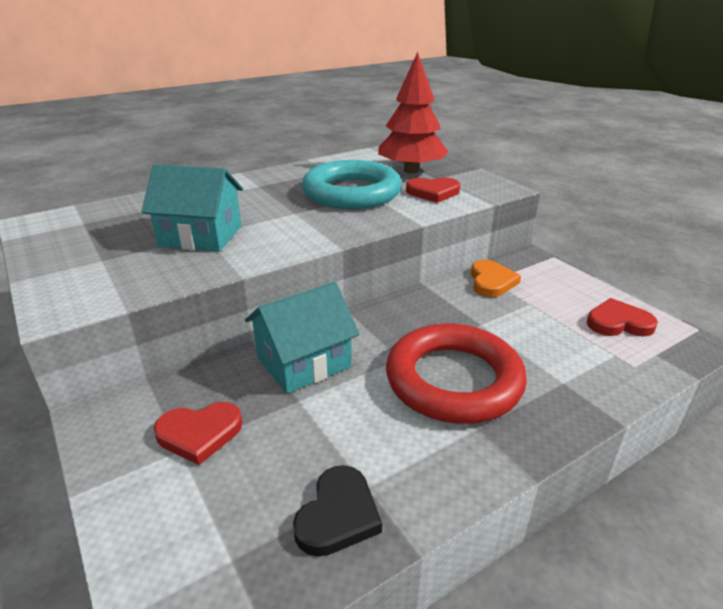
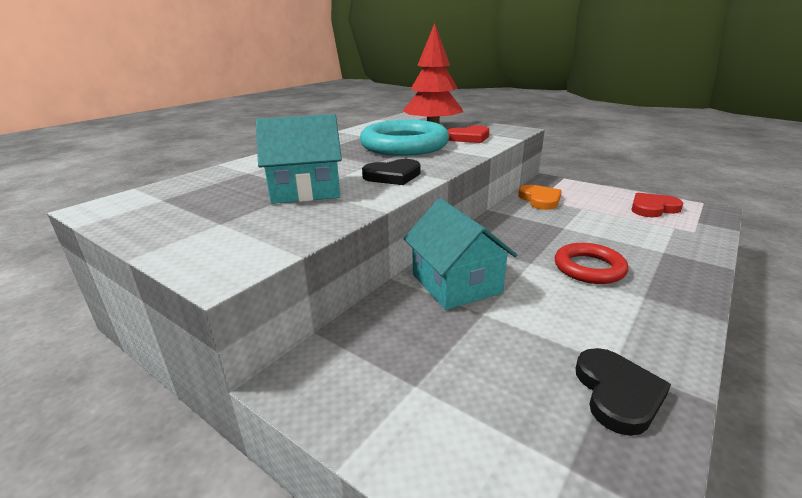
camera: 20 degrees left, 5 degrees down
red heart [154,402,242,465] -> none
turquoise house [245,282,359,394] -> turquoise house turned 60 degrees counterclockwise [403,198,517,310]
red ring [386,324,527,424] -> red ring [555,243,628,284], size x0.56
none -> black heart [362,159,421,185]

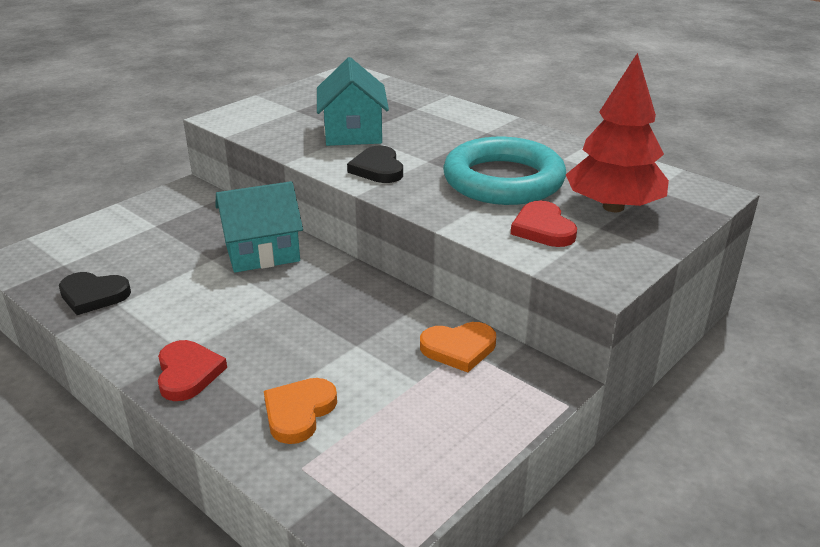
camera: 95 degrees right, 5 degrees up
red ring [555,243,628,284] -> none
red heart [631,193,683,217] -> red heart moved to [158,340,227,401]
none -> orange heart [264,378,337,444]

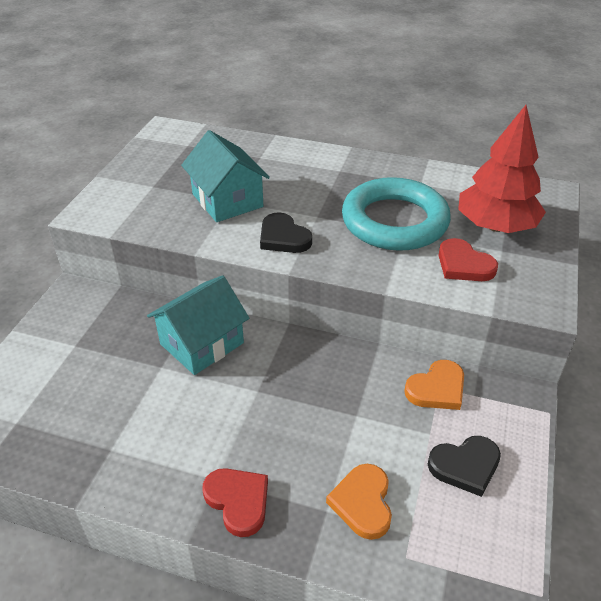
camera: 25 degrees left, 10 degrees up
black heart [59,272,131,315] -> black heart moved to [428,436,501,497]

